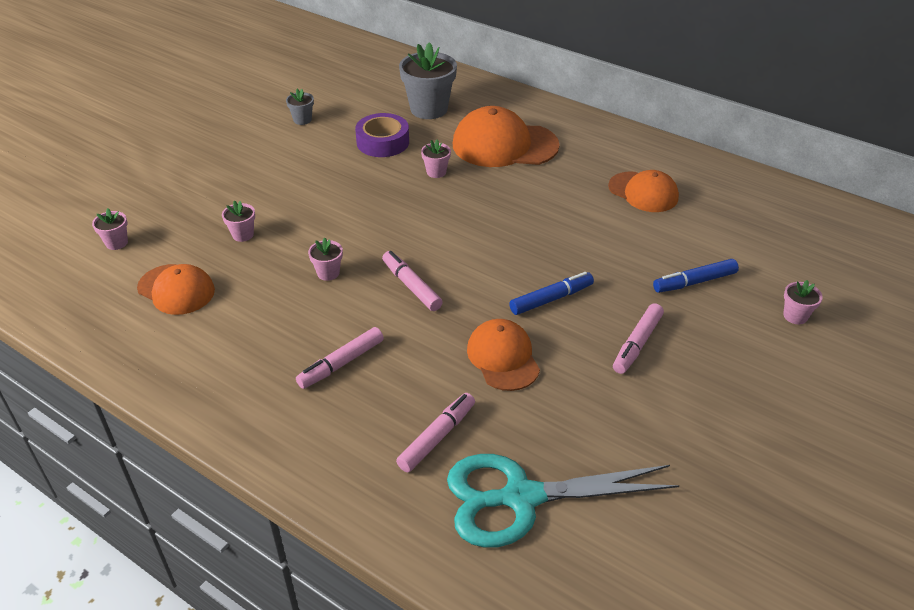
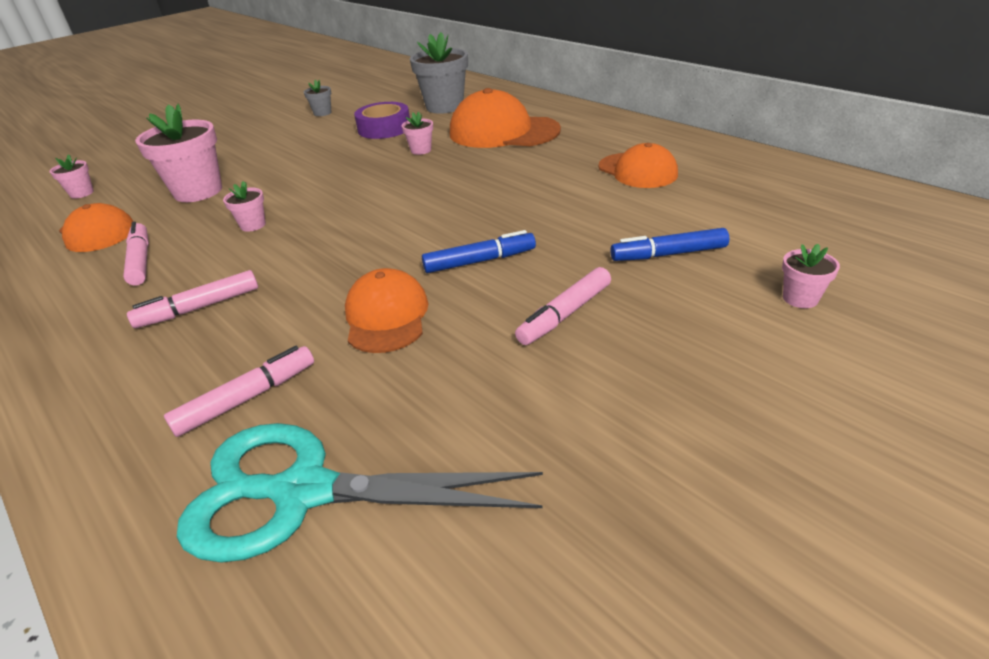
camera: 15 degrees right, 5 degrees down
pink flower pot [222,201,255,242] -> pink flower pot [135,104,222,202], size x2.09
pink marker [382,251,443,311] -> pink marker moved to [123,222,149,286]

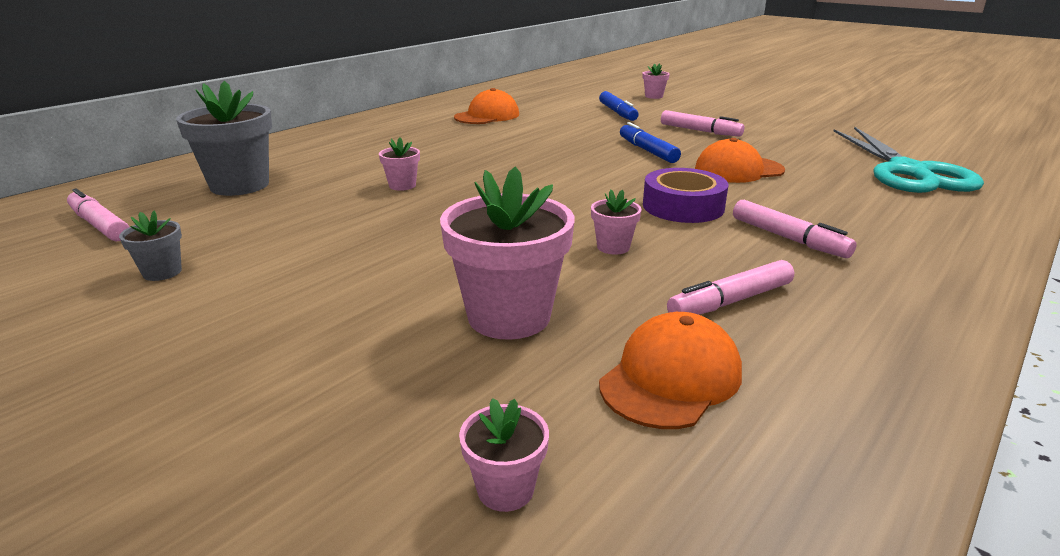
camera: 100 degrees left, 10 degrees down
pink marker [164,346,314,437] -> pink marker moved to [67,188,129,242]
purple tape [354,102,410,139] -> purple tape moved to [643,168,728,223]
orange cap [450,88,561,148] -> none

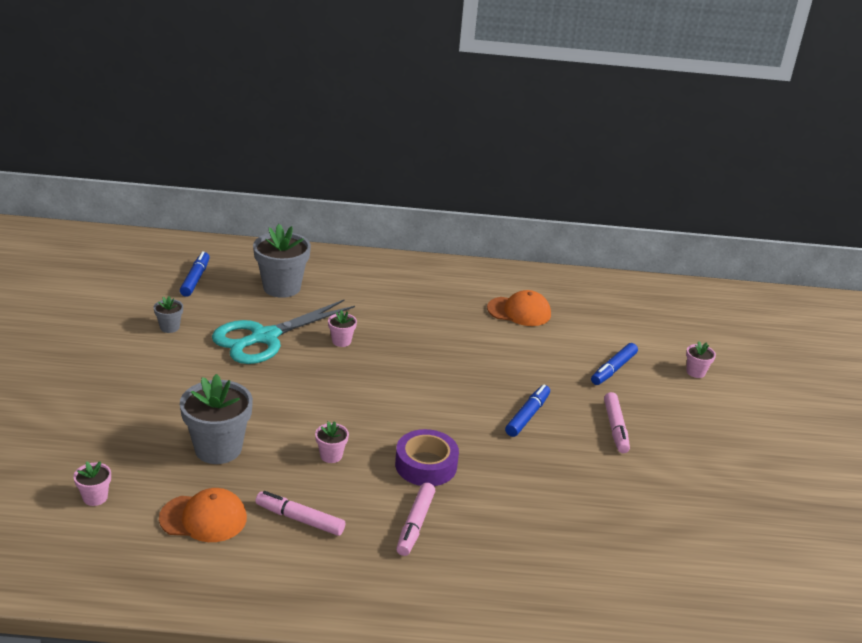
camera: 50 degrees right, 5 degrees up
pink marker [67,188,129,242] -> blue marker [180,251,210,297]
pink flower pot [440,167,574,340] -> grey flower pot [180,374,253,464]
orange cap [695,138,785,183] -> none
turquoise scissors [834,127,984,193] -> turquoise scissors moved to [212,300,355,364]

